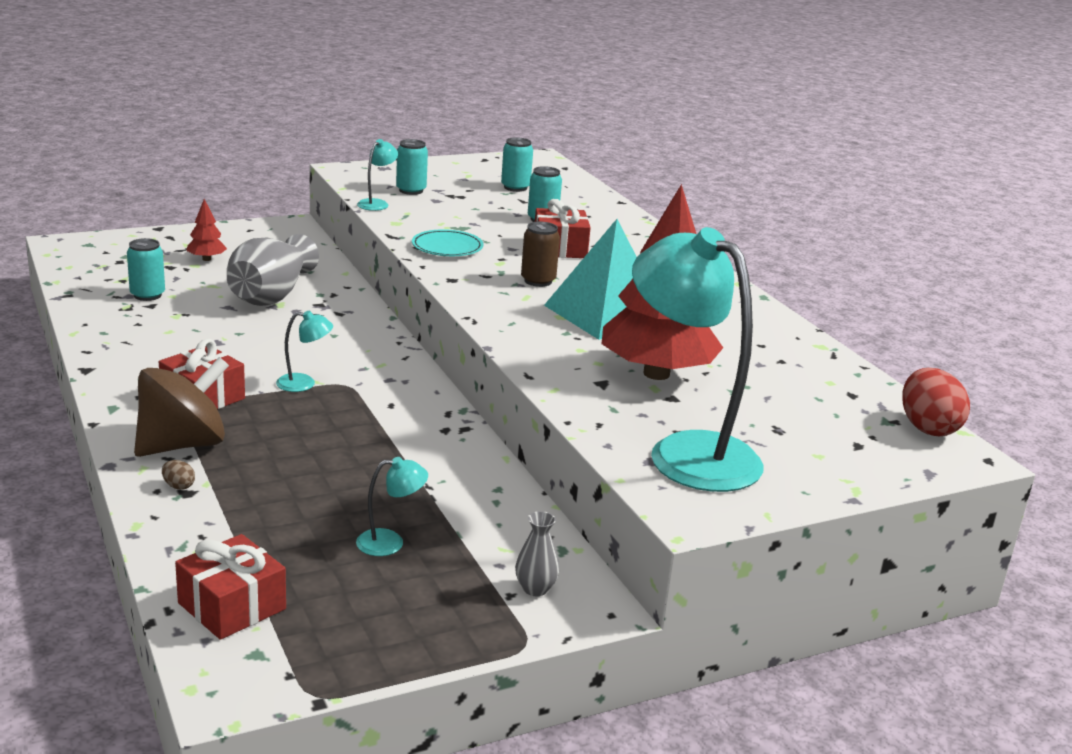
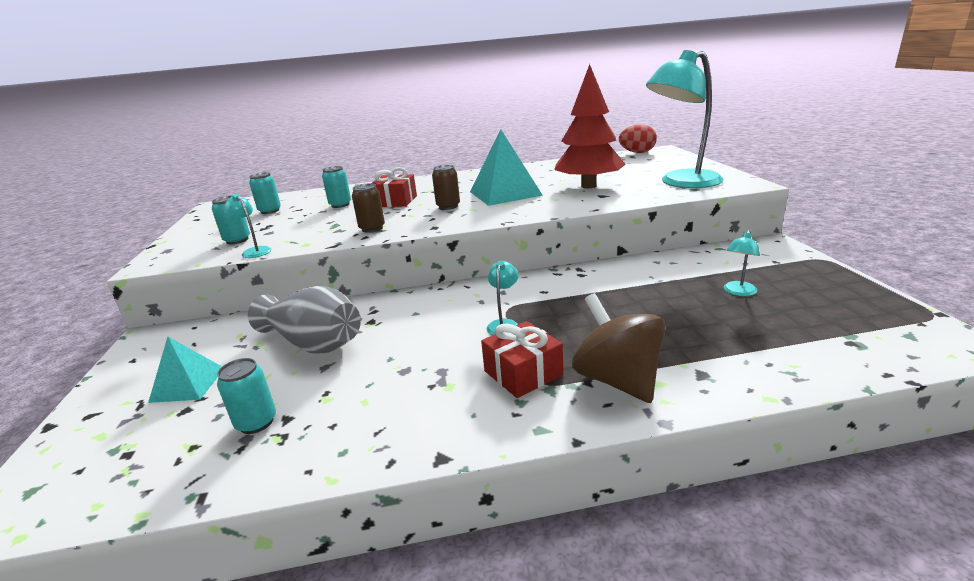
camera: 70 degrees left, 0 degrees up
brown egg [162,460,195,490] -> none
red gift [175,534,286,640] -> none
red tree [186,199,227,261] -> turquoise pyramid [148,337,222,403]
turquoise lamp [356,457,428,556] -> turquoise lamp turned 150 degrees counterclockwise [724,230,760,296]
turquoise plate [412,229,483,256] -> brown can [352,183,385,233]
grey vase [515,511,559,596] -> none

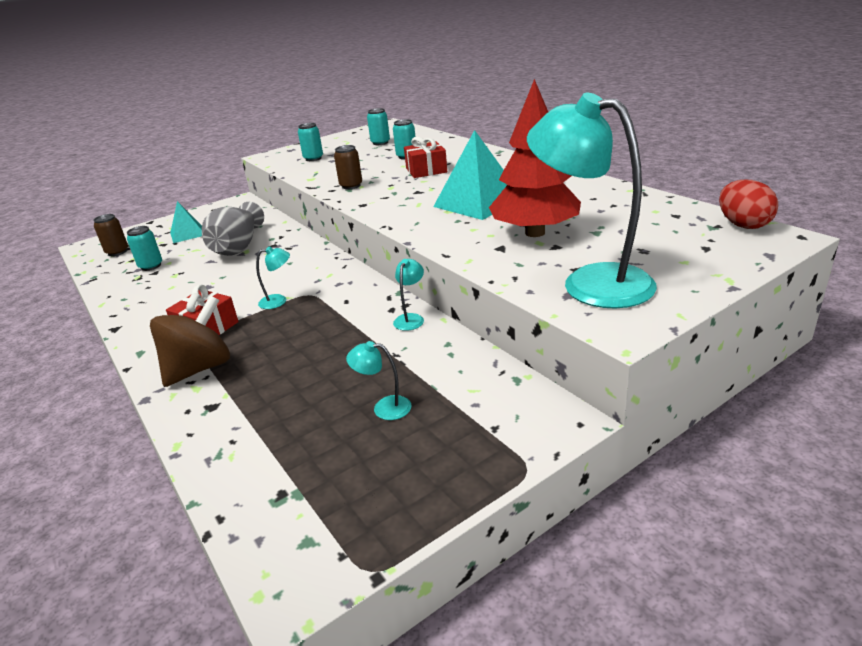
camera: 65 degrees right, 5 degrees up
turquoise lamp [223,194,271,258] -> turquoise lamp moved to [393,259,424,331]
brown can [432,165,460,210] -> brown can moved to [93,214,128,256]

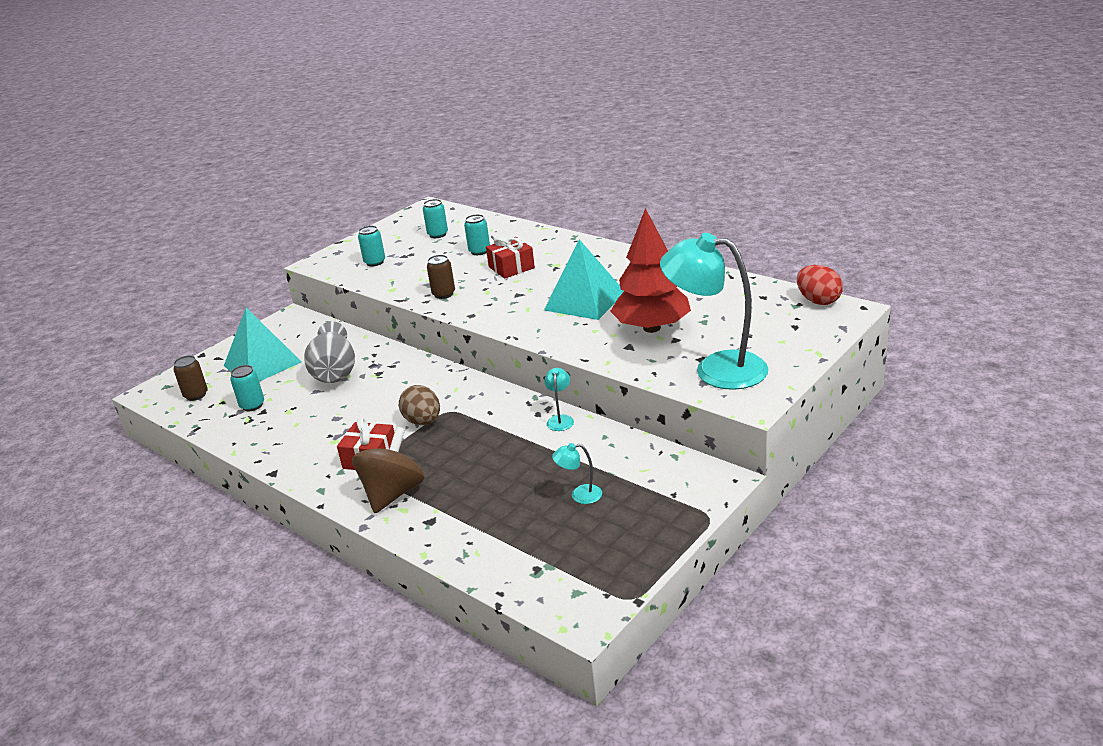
camera: 15 degrees left, 0 degrees up
turquoise pyramid [170,201,202,243] -> turquoise pyramid [224,308,302,382], size x1.70
turquoise lamp [256,246,290,309] -> brown egg [399,385,440,425]

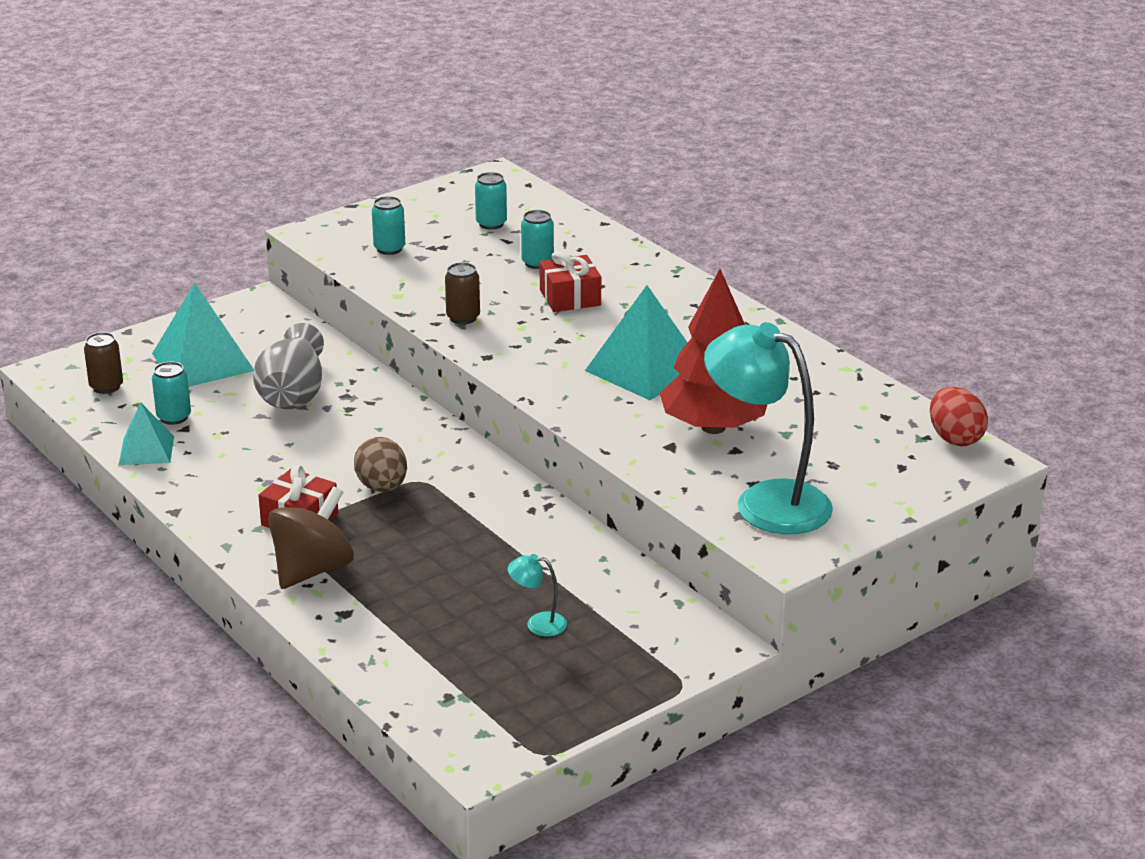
camera: 10 degrees right, 0 degrees up
turquoise lamp [544,368,574,431] -> none
none -> turquoise pyramid [119,402,174,465]

